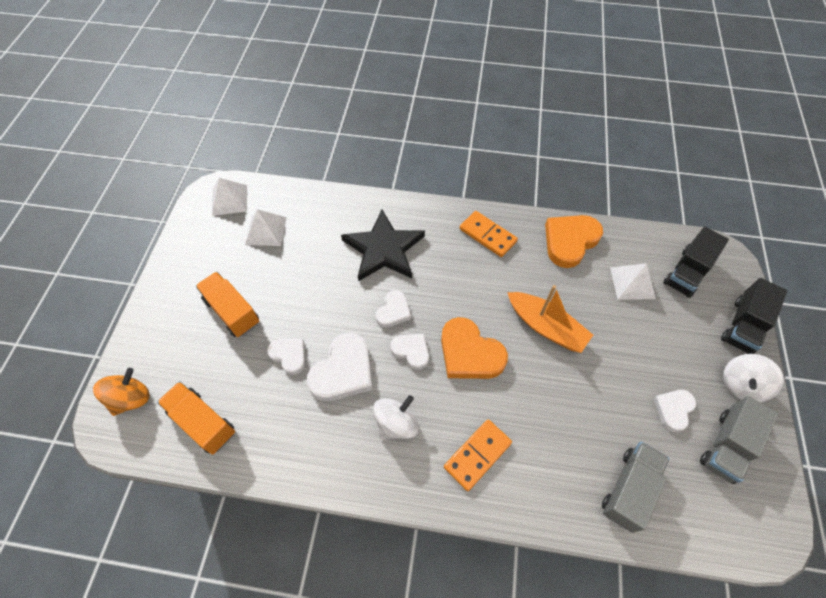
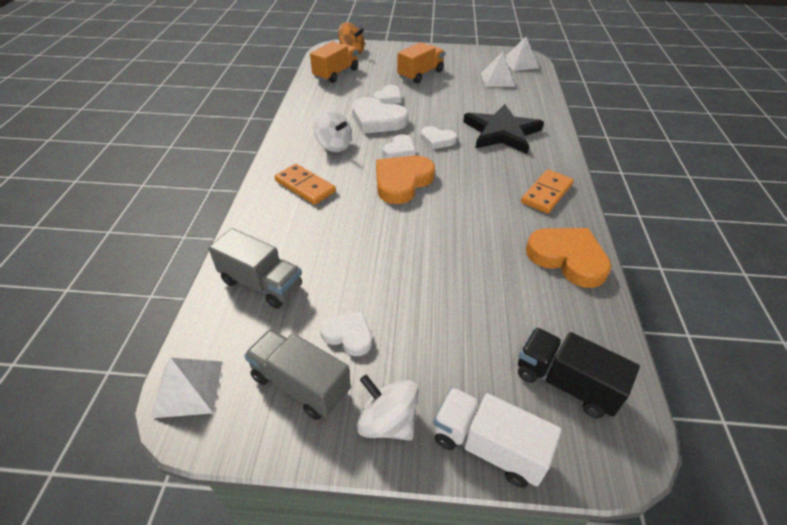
camera: 85 degrees right, 15 degrees down
orange boat [507,285,593,353] -> none
white pyramid [610,263,656,300] -> white pyramid moved to [151,358,222,418]
black truck [721,278,787,354] -> white truck [433,387,562,488]

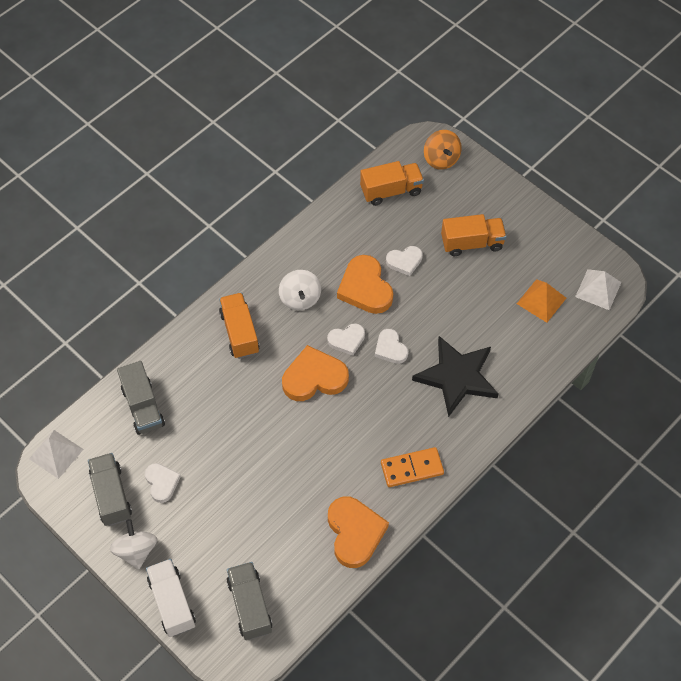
camera: 40 degrees right, 15 degrees up
orange domino [274,164,336,205] -> orange truck [219,293,260,359]
white heart [352,97,408,134] -> orange heart [337,255,393,314]
white pyramid [481,52,516,87] -> orange pyramid [517,279,566,323]
black truck [518,327,640,418] -> grey truck [226,562,272,640]

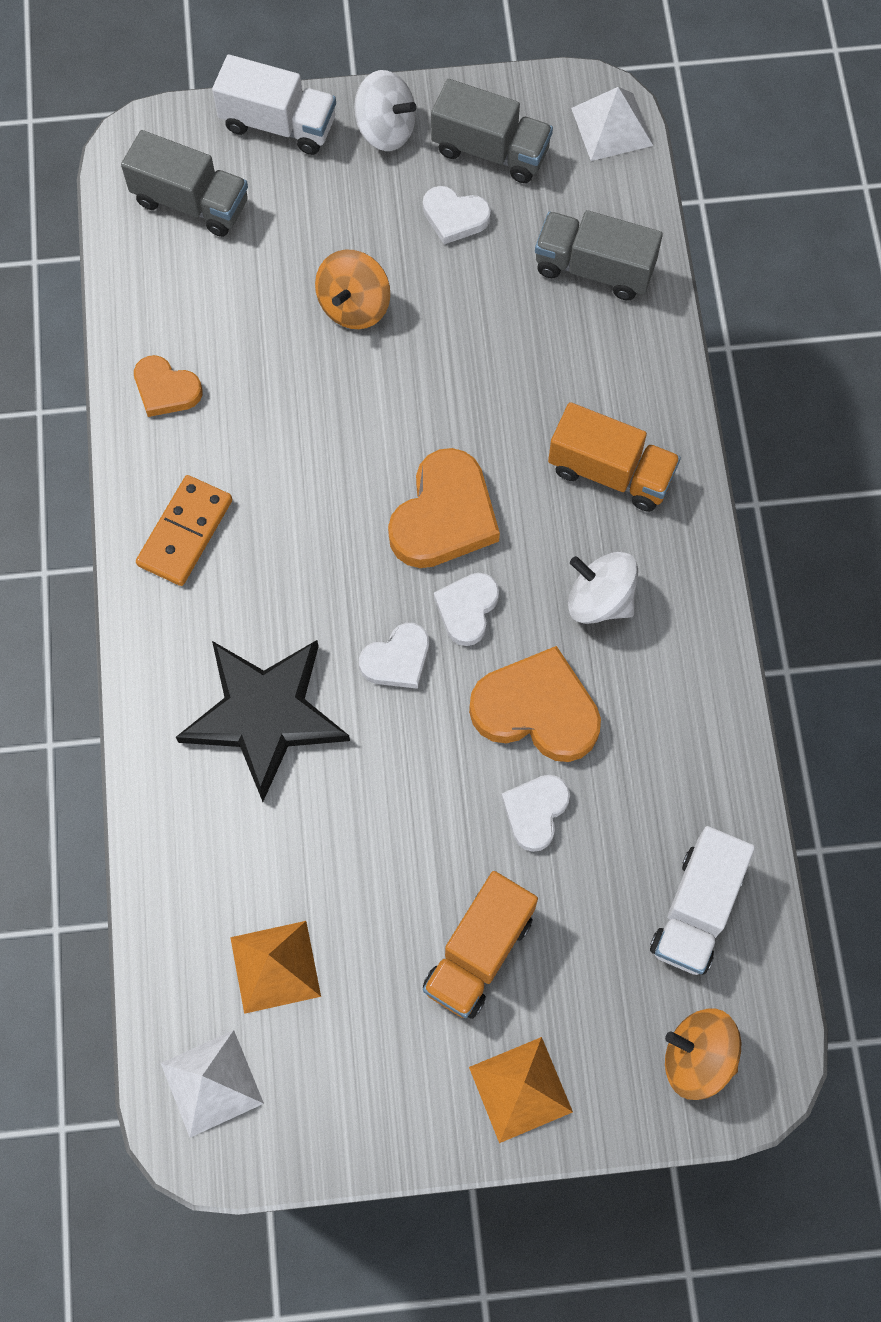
camera: 130 degrees right, 10 degrees up
orange heart [328,497,389,568] -> orange heart [134,355,203,417], size x0.58
orange truck [360,161,424,206] -> white truck [650,826,755,975]
white heart [375,329,408,364] -> white heart turned 135 degrees clockwise [359,623,429,689]
none -> orange spinning top [315,249,390,329]
none -> orange pyramid [469,1037,573,1143]

